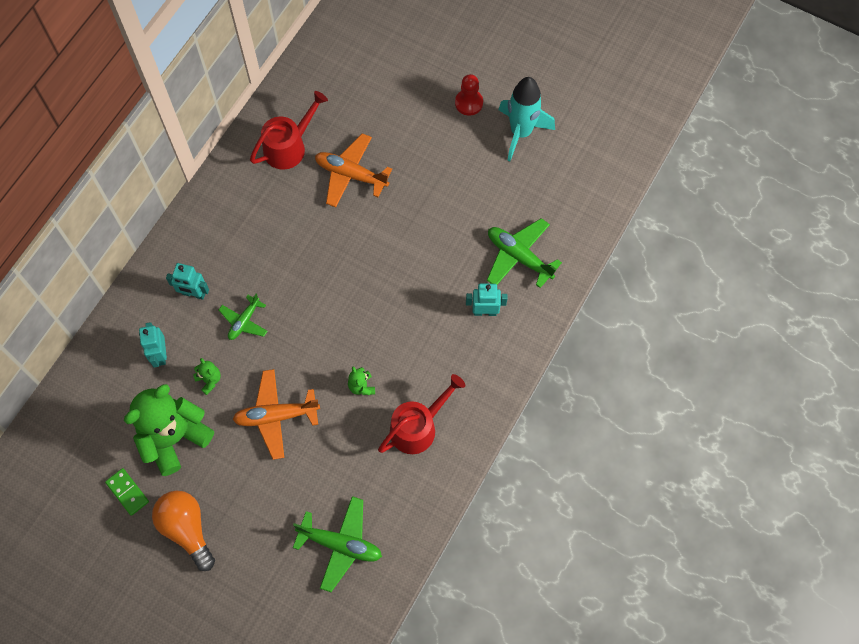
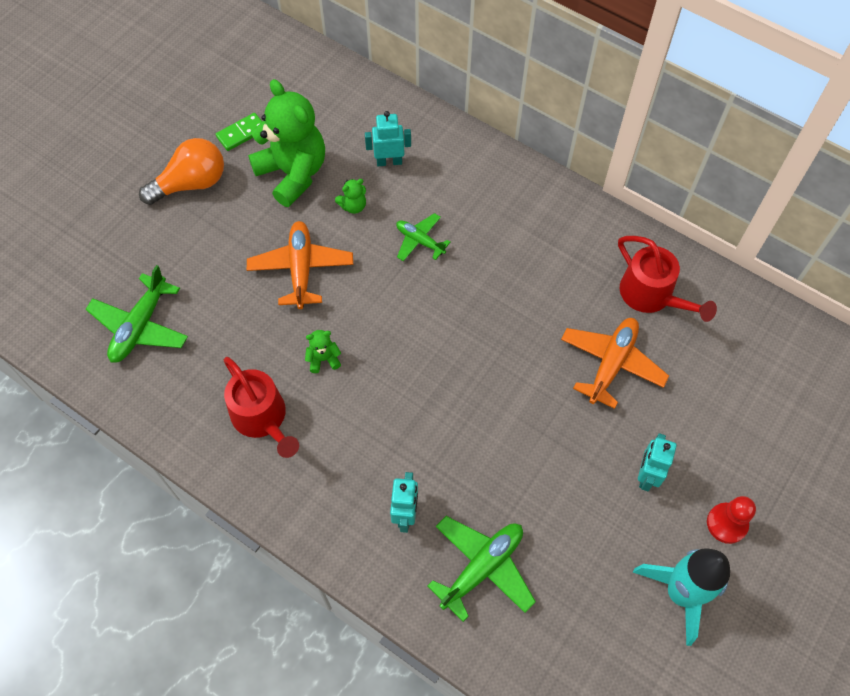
camera: 95 degrees right, 5 degrees down
turquoise robot [166,263,209,300] -> turquoise robot moved to [638,433,677,491]

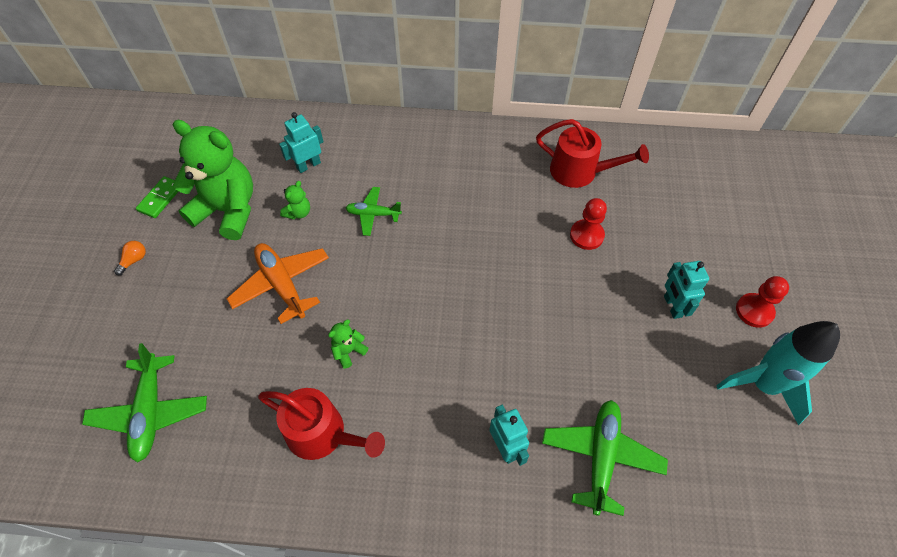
camera: 30 degrees left, 5 degrees down
orange light bulb [139,138,224,205] -> orange light bulb [114,241,146,275], size x0.41
orange plane [561,318,669,409] -> red pawn [570,198,607,250]

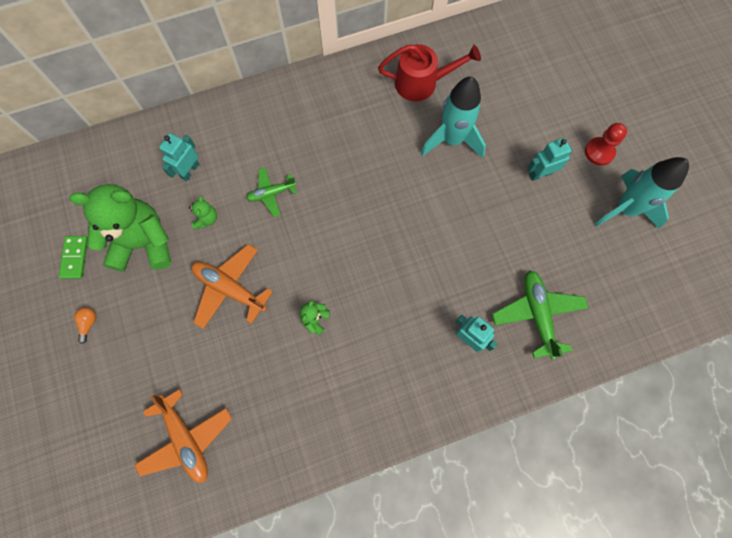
camera: 25 degrees left, 15 degrees up
green plane [82,343,207,463] -> orange plane [134,389,232,483]
red watering can [258,388,385,460] -> none
red pawn [570,198,607,250] -> turquoise rocket [421,76,486,158]
turquoise robot [664,261,709,319] -> turquoise robot turned 105 degrees clockwise [527,138,572,181]

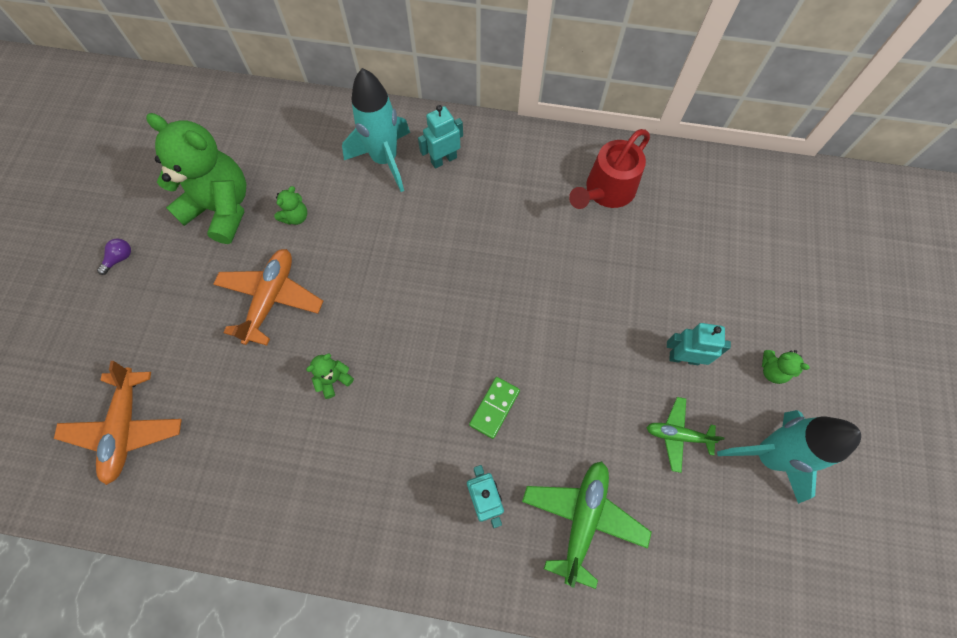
camera: 30 degrees right, 5 degrees down
green domino [59,236,88,279] -> green domino moved to [469,377,520,439]
orange light bulb [74,307,96,344] -> purple light bulb [97,239,131,275]
turquoise robot [159,133,199,181] -> turquoise robot moved to [418,105,463,168]
orange plane [191,244,273,329] -> orange plane turned 45 degrees clockwise [213,249,323,346]
green plane [246,167,297,217] -> green plane moved to [646,397,725,473]
red watering can [378,44,481,101] -> red watering can turned 105 degrees clockwise [569,129,650,209]
turquoise rocket [421,76,486,158] -> turquoise rocket moved to [342,68,410,192]
red pawn [585,123,627,166] -> green teddy bear [762,350,810,384]

